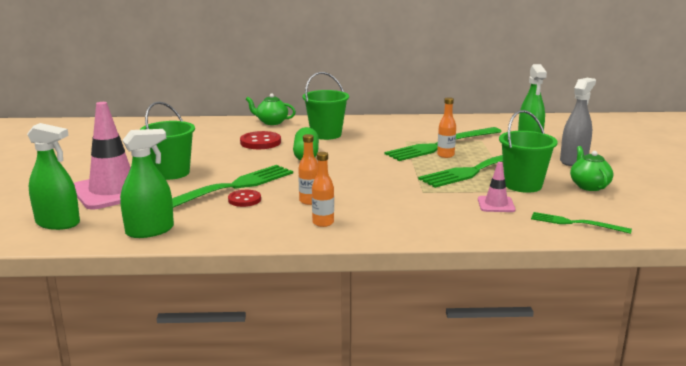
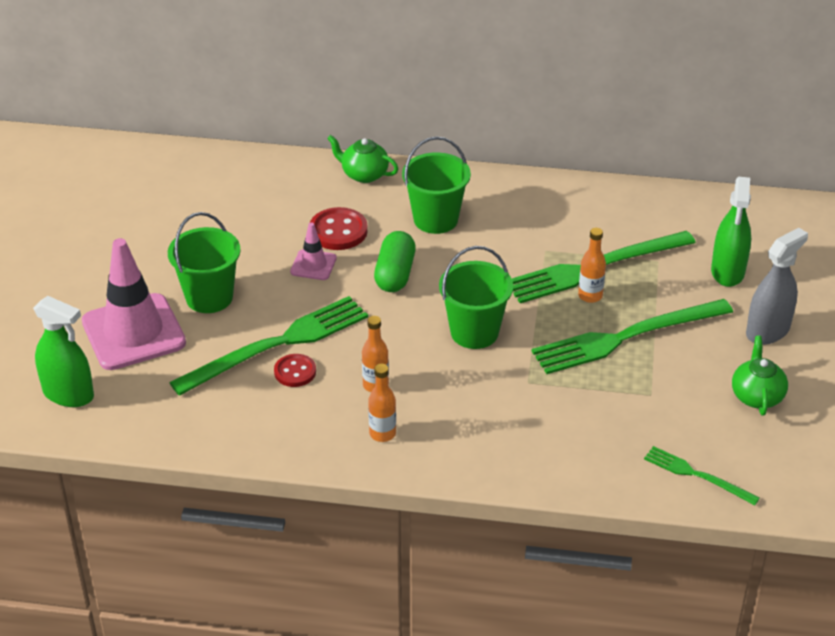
camera: 10 degrees right, 20 degrees up
green spray bottle [120,129,174,238] -> none
pink traffic cone [478,162,516,212] -> pink traffic cone moved to [290,222,337,280]
green bucket [499,110,558,193] -> green bucket moved to [439,246,513,349]

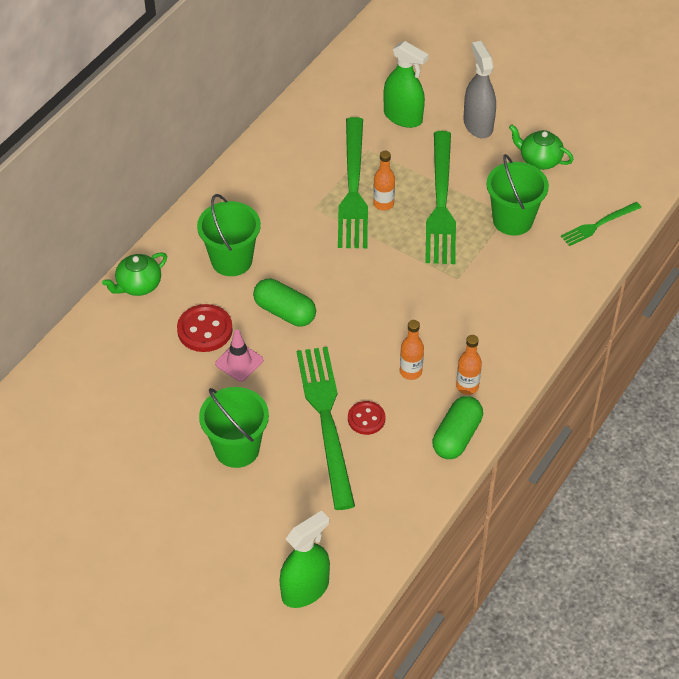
camera: 65 degrees left, 10 degrees up
pink traffic cone [82,238,186,370] -> none
green bucket [439,246,513,349] -> green bucket moved to [486,154,549,236]
none -> green capsule [432,396,483,459]

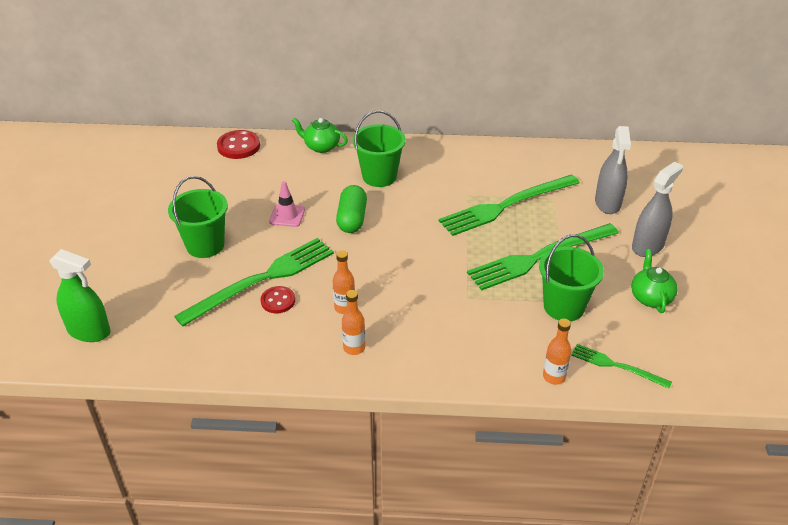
camera: 60 degrees right, 10 degrees down
red button [177,304,233,352] -> red button moved to [217,130,260,159]
orange bottle [373,151,395,211] -> orange bottle moved to [543,319,571,385]
green spray bottle [383,41,429,128] -> grey spray bottle [595,126,631,214]
green capsule [432,396,483,459] -> none

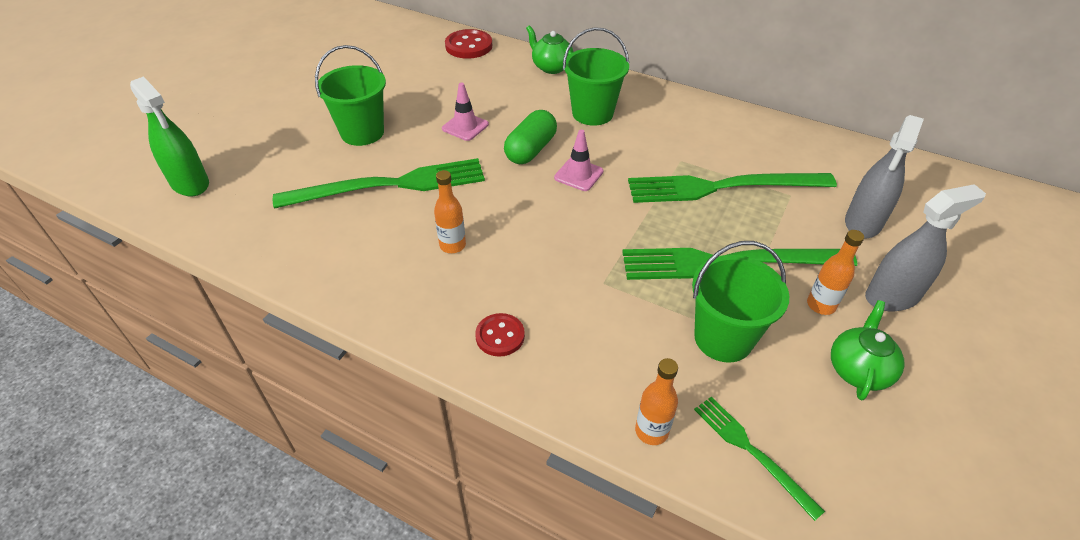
camera: 25 degrees right, 5 degrees up
red button [261,286,295,313] -> red button moved to [475,313,525,357]
orange bottle [342,290,365,355] -> orange bottle moved to [807,230,864,315]
none -> pink traffic cone [554,130,604,191]

